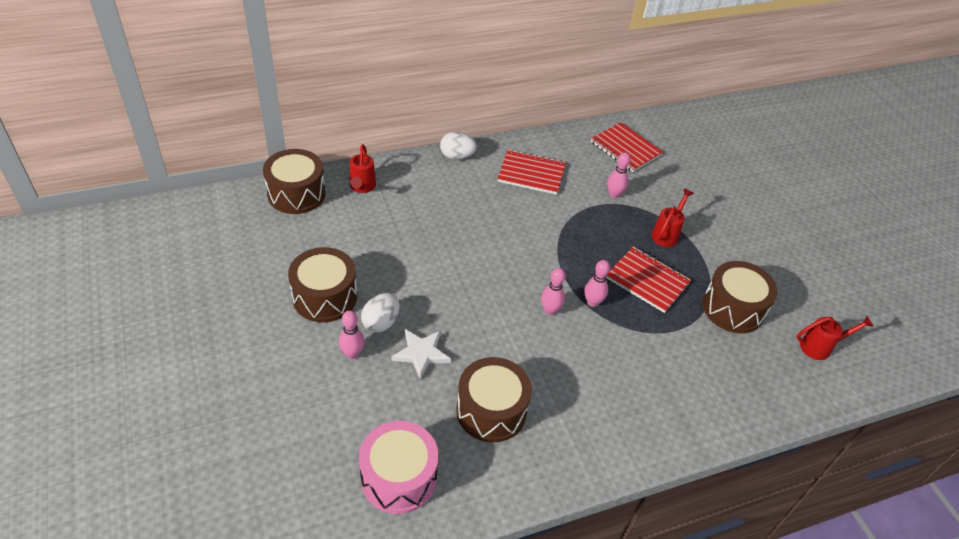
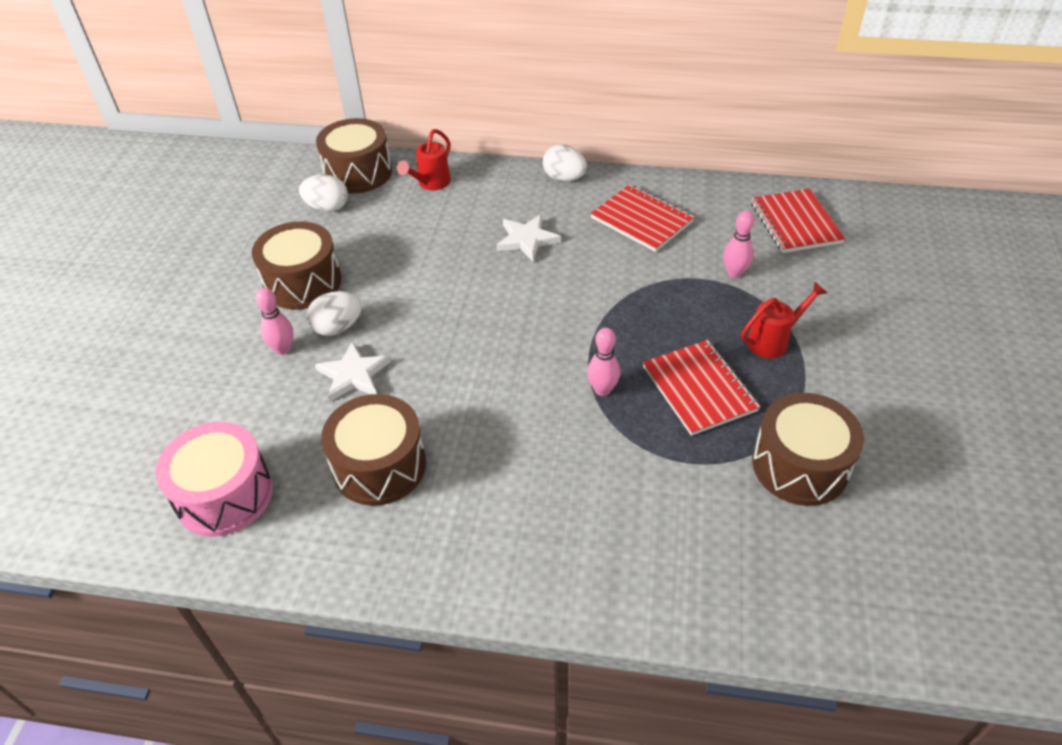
camera: 35 degrees right, 0 degrees up
pink bowling pin [541,268,565,315] -> none
red watering can [797,316,874,360] -> none
none -> white egg [299,174,348,212]
none -> white star [496,214,561,261]

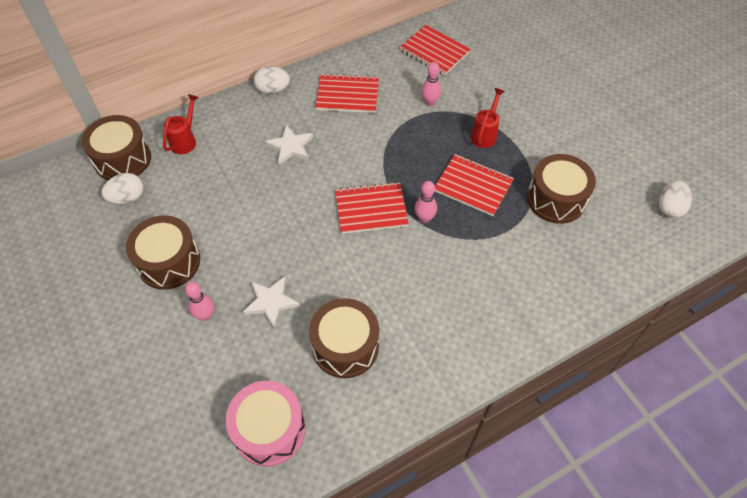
camera: 40 degrees left, 10 degrees up
white egg [307,291,362,336] -> white egg moved to [658,181,692,218]
red watering can [397,129,451,190] -> red watering can turned 150 degrees counterclockwise [163,94,199,154]
none -> red notebook [335,182,409,234]

